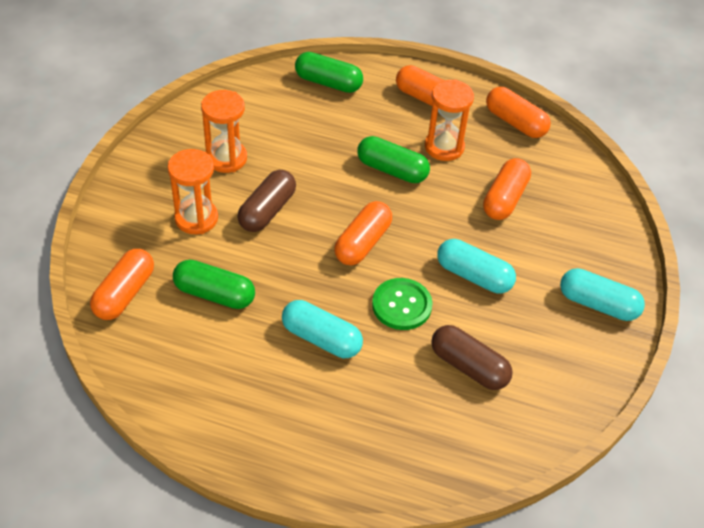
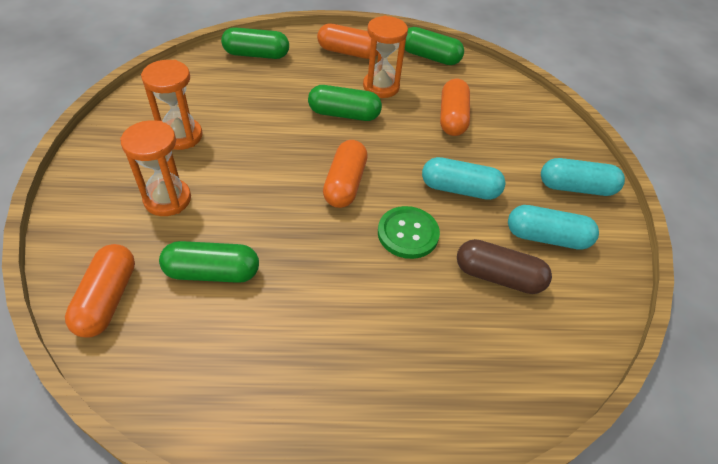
camera: 20 degrees left, 0 degrees up
brown capsule [237,170,296,232] -> none
turquoise capsule [282,300,363,358] -> turquoise capsule moved to [508,205,599,250]
orange capsule [486,87,551,138] -> green capsule [405,27,464,65]

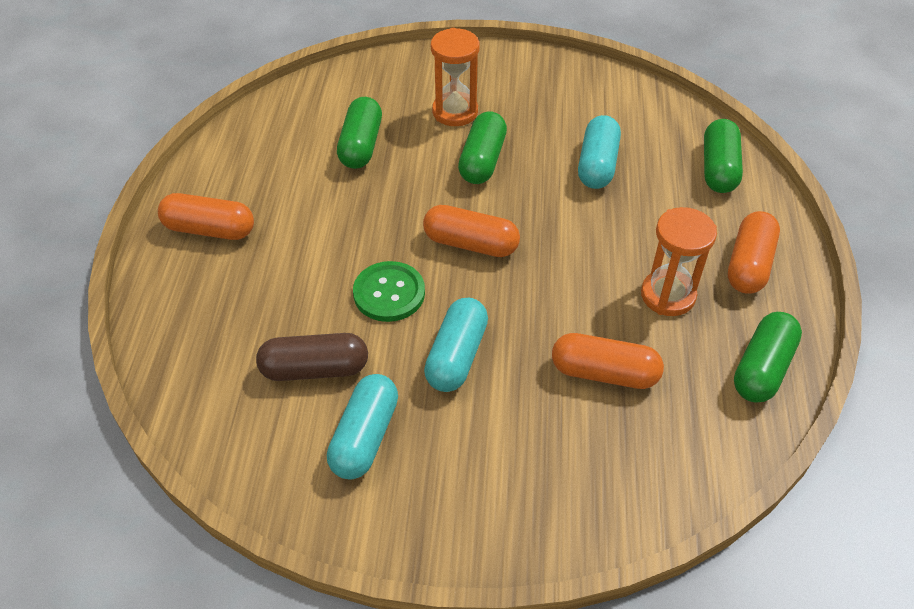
camera: 100 degrees right, 0 degrees up
orange capsule [65,244,135,338] -> orange capsule moved to [158,193,254,240]
orange hourglass [141,60,202,150] -> none
green capsule [308,85,382,121] -> green capsule moved to [458,111,507,184]
brown capsule [457,239,552,294] -> brown capsule turned 60 degrees clockwise [256,333,368,381]
turquoise capsule [541,158,625,196] -> turquoise capsule moved to [578,115,621,189]

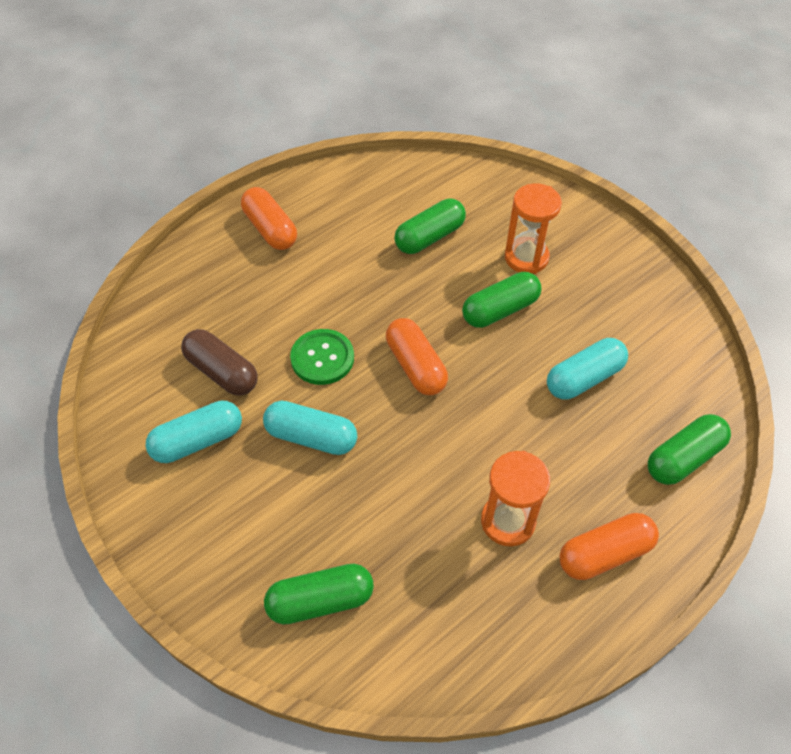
camera: 45 degrees right, 5 degrees up
turquoise capsule [424,298,488,392] -> turquoise capsule turned 45 degrees clockwise [263,401,357,455]
orange capsule [552,333,664,389] -> none
green capsule [734,312,802,402] -> green capsule moved to [264,564,374,625]

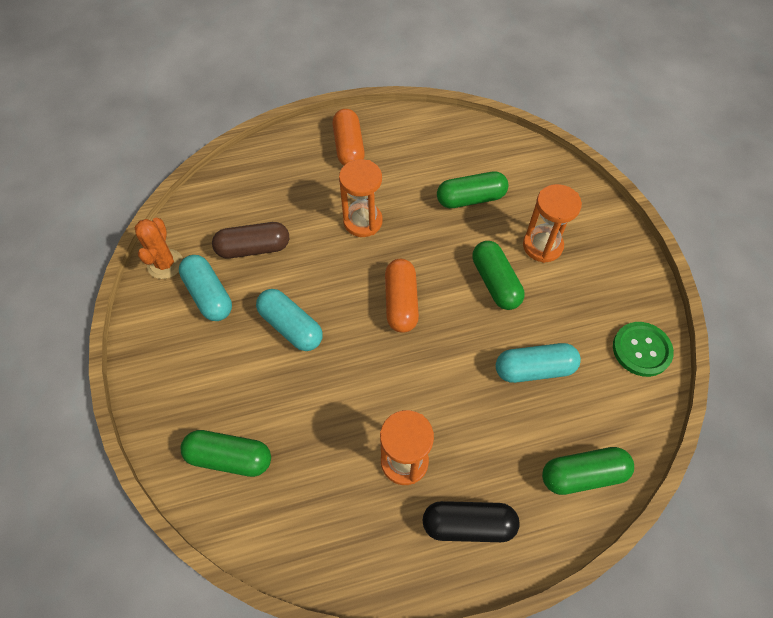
camera: 25 degrees right, 5 degrees up
turquoise capsule [146,401,242,463] -> turquoise capsule turned 60 degrees clockwise [179,255,232,321]
brown capsule [181,329,257,396] -> brown capsule turned 75 degrees counterclockwise [212,222,289,259]
green button [290,329,354,385] -> green button moved to [613,322,674,377]
green capsule [462,272,542,328] -> green capsule turned 75 degrees clockwise [472,241,524,310]
orange capsule [559,513,659,580] -> black capsule [422,501,519,542]
none -> orange cactus [135,218,183,279]
none -> orange hourglass [339,159,383,237]

